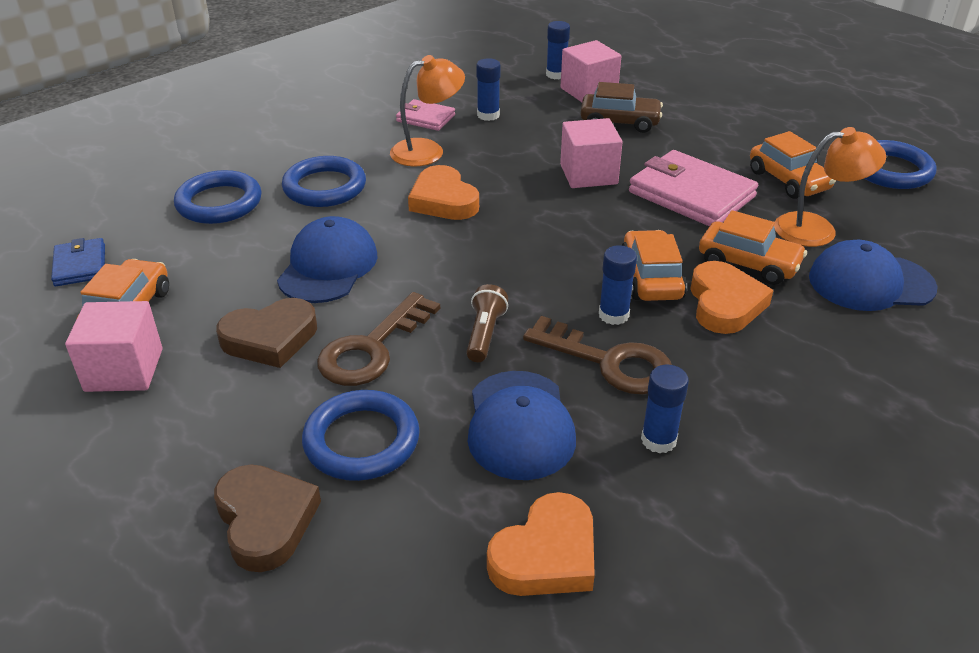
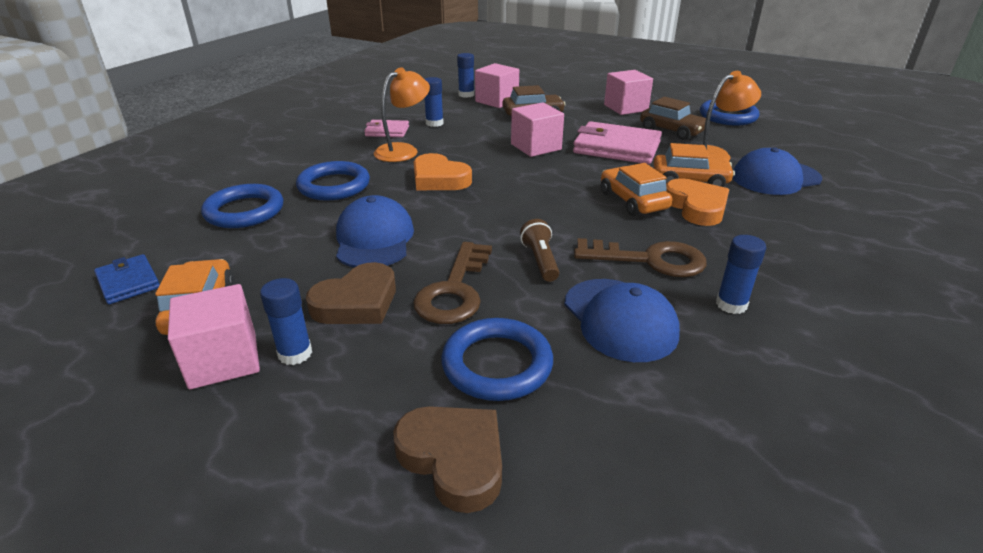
camera: 20 degrees left, 5 degrees down
orange heart [487,492,595,596] -> none
blue glue stick [599,245,637,325] -> blue glue stick moved to [260,278,312,365]
orange car [750,131,836,199] -> brown car [640,97,706,140]
none -> pink cube [604,70,653,115]

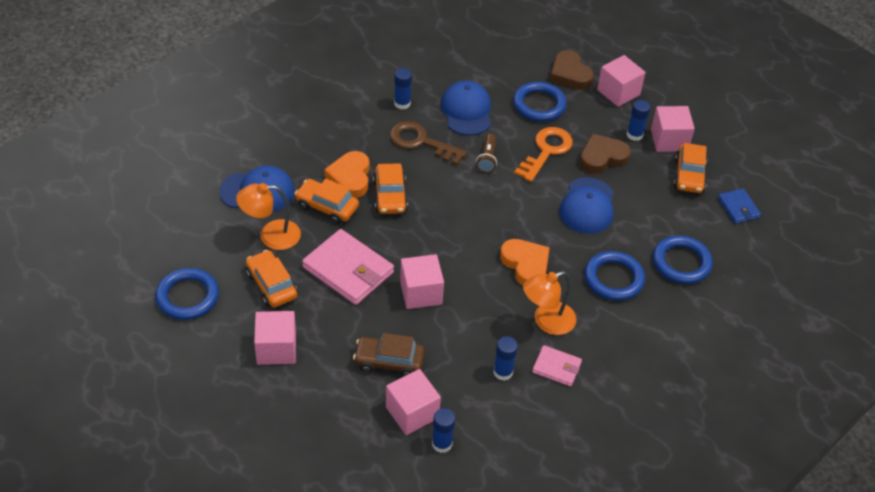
camera: 165 degrees left, 15 degrees up
brown key [413,242,492,324] -> orange key [514,127,573,182]
brown car [640,97,706,140] -> orange car [246,250,298,307]
none -> pink cube [597,55,646,107]

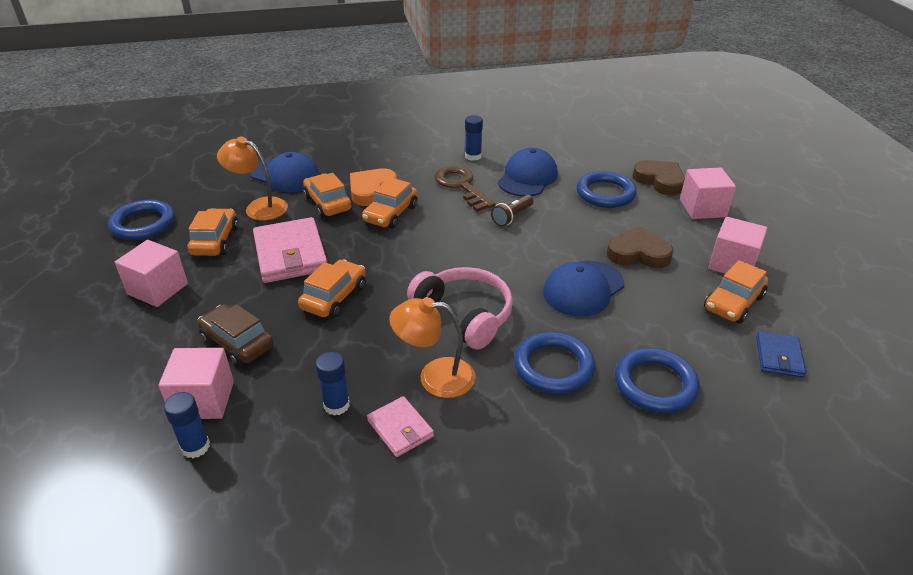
camera: 35 degrees right, 10 degrees down
pink cube [400,254,444,309] -> orange car [298,259,366,318]
orange heart [500,239,550,286] -> pink headphones [407,267,513,350]
orange key [514,127,573,182] -> none
brown heart [550,50,594,90] -> brown heart turned 135 degrees clockwise [632,160,685,196]
blue glue stick [627,100,650,141] -> none

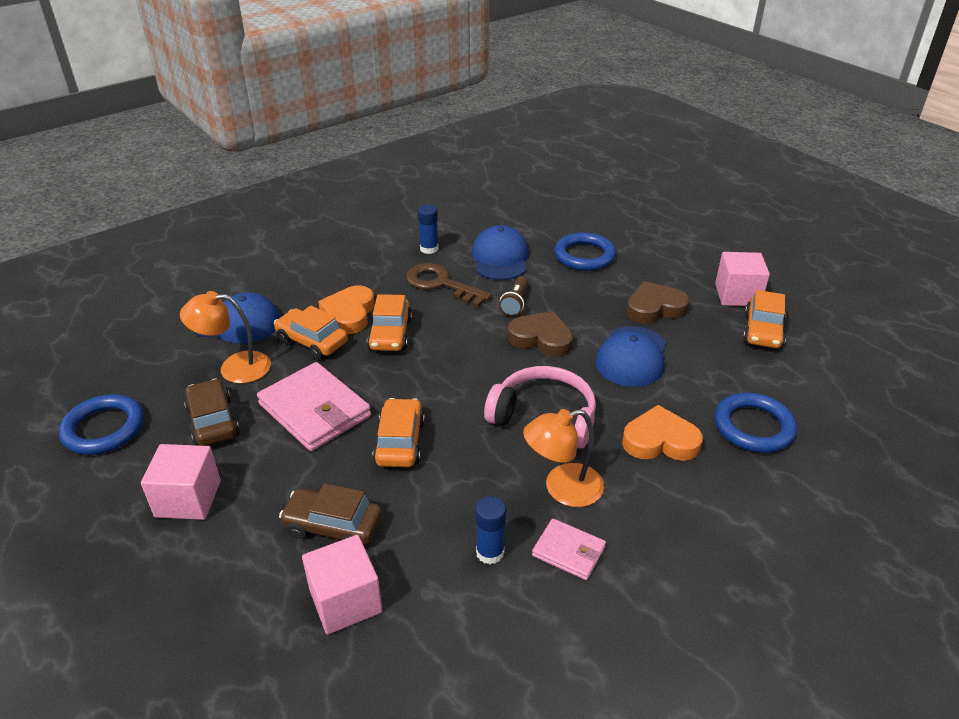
camera: 25 degrees left, 0 degrees up
blue glue stick [164,392,210,458] -> none
orange car [187,208,239,256] -> brown car [184,379,240,446]
blue ring [514,332,595,394] -> orange heart [622,405,703,461]
brown heart [632,160,685,196] -> brown heart moved to [508,311,573,357]
pink cube [680,167,736,219] -> none
blue wallet [756,331,806,378] -> none

